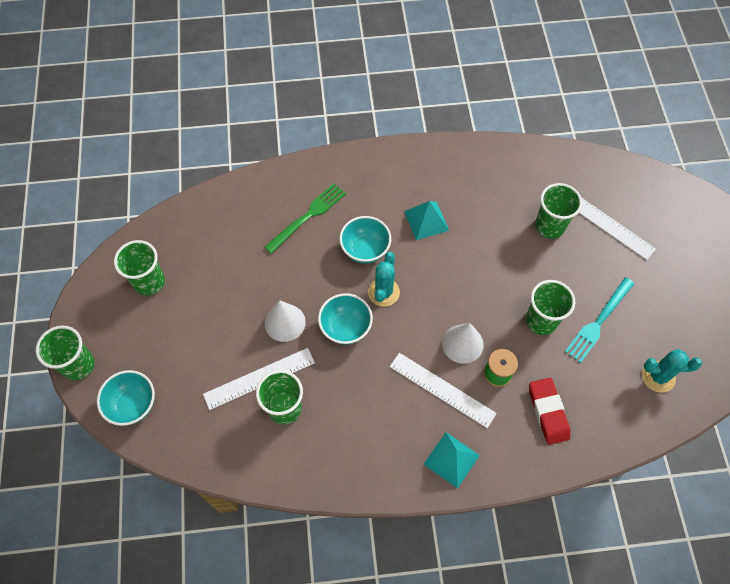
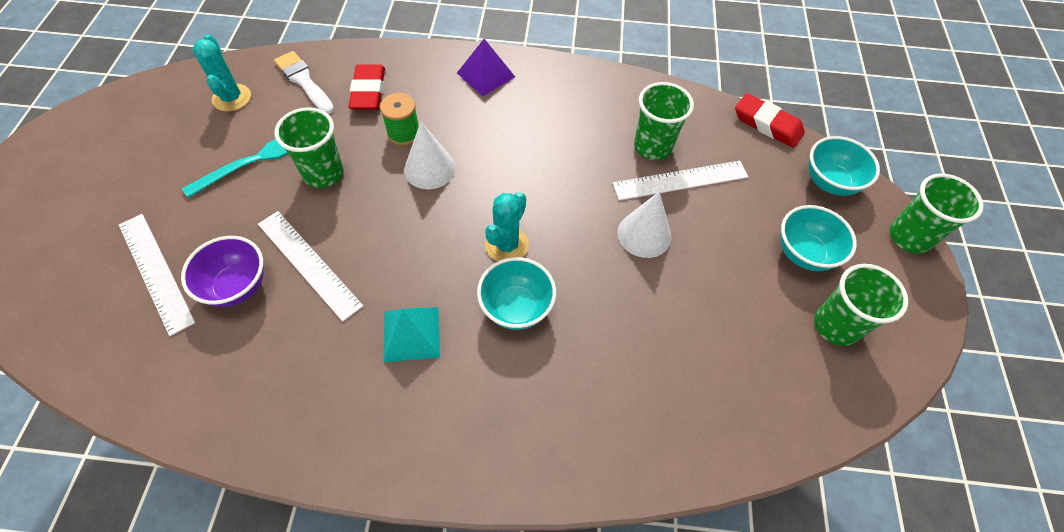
camera: 170 degrees left, 5 degrees down
green fork [265,183,346,254] -> none
turquoise bowl [318,293,373,345] -> turquoise bowl moved to [780,205,857,271]
white ruler [390,353,497,428] -> white ruler moved to [258,211,363,322]
turquoise pyramid [424,432,480,489] -> purple pyramid [457,39,515,96]
green cup [535,183,582,239] -> purple bowl [181,236,264,307]
turquoise cactus [642,349,702,393] -> turquoise cactus turned 60 degrees clockwise [193,34,251,111]
none -> white brush [274,51,334,114]
none -> red eraser [735,93,805,148]

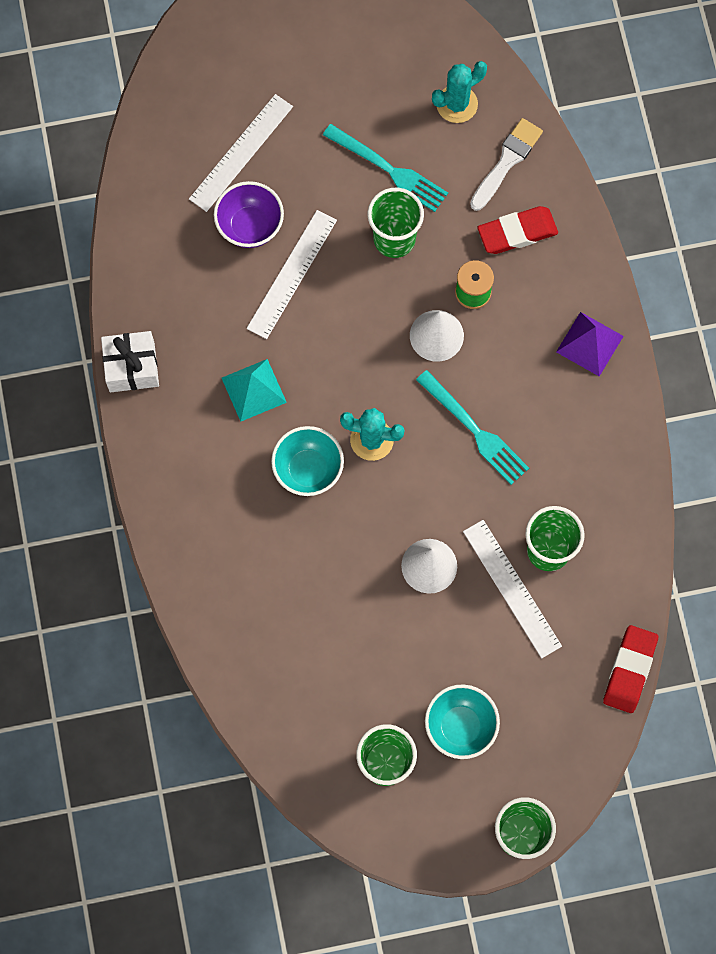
camera: 75 degrees right, 15 degrees up
turquoise bowl [808,136,880,196] -> none
none -> white gift [101,331,159,392]
none -> turquoise fork [416,370,529,485]

